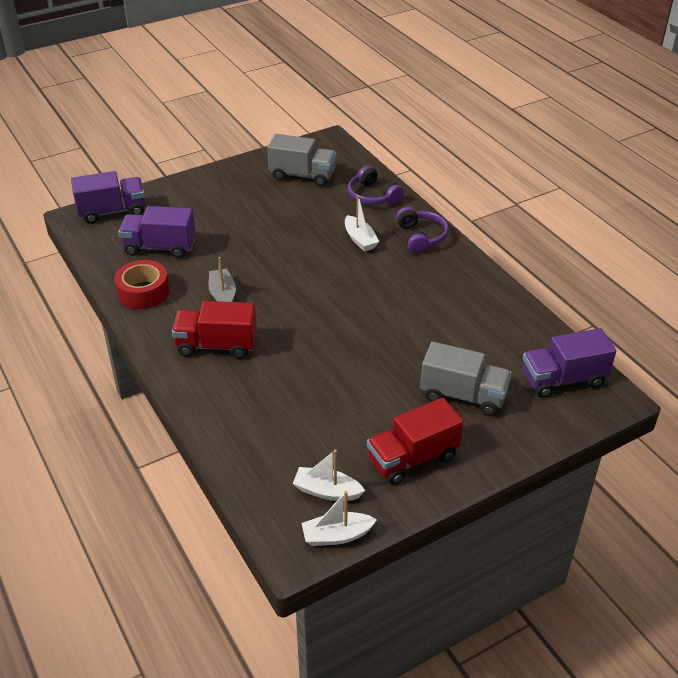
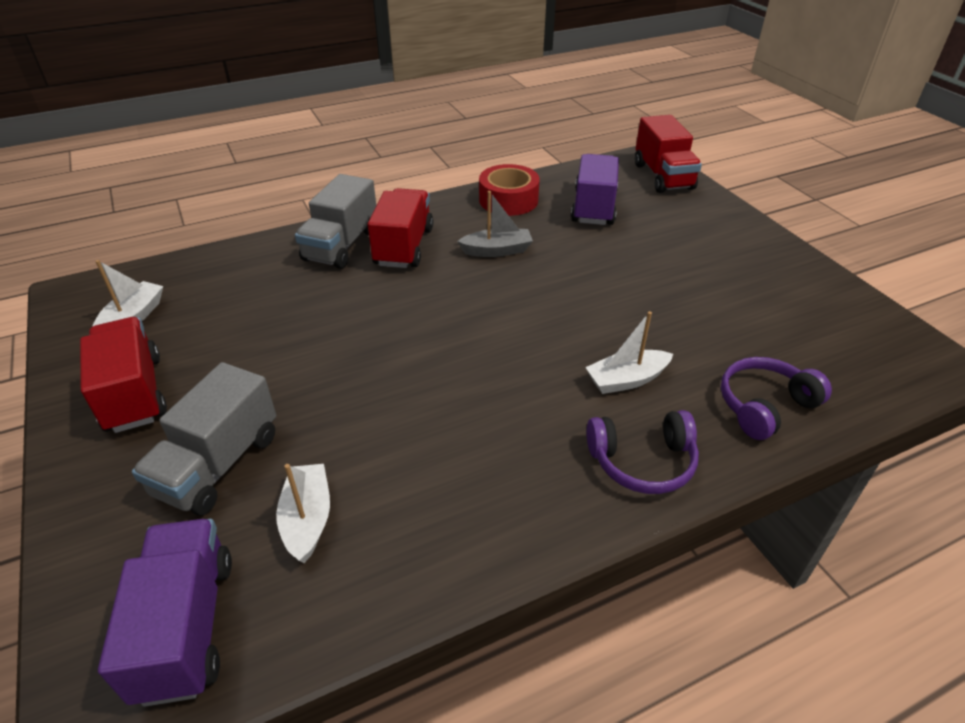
camera: 95 degrees right, 0 degrees up
purple truck [71,171,146,224] -> red truck [635,115,702,193]
grey truck [267,134,337,187] -> grey truck moved to [295,174,376,269]
white boat [302,491,377,546] -> white boat moved to [276,464,330,563]

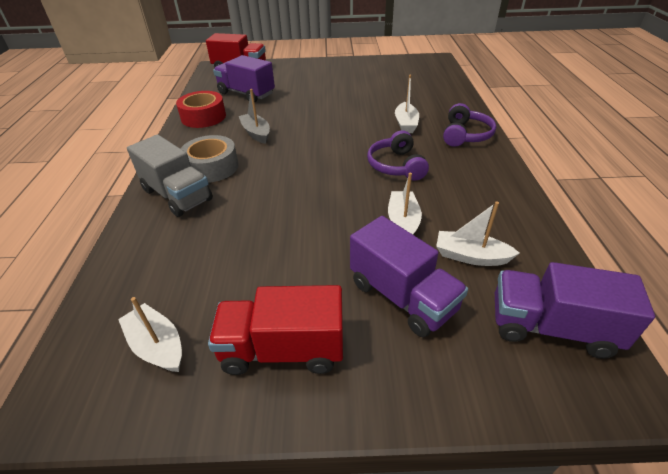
camera: 65 degrees left, 0 degrees up
grey truck [132,362,276,515] -> purple truck [350,216,468,337]
red truck [368,188,433,268] -> grey tape [181,135,239,183]
grey boat [457,191,533,257] -> grey boat turned 45 degrees counterclockwise [239,89,270,144]
purple headphones [721,357,832,440] -> purple headphones moved to [367,130,429,181]
none -> white boat [388,173,422,234]

